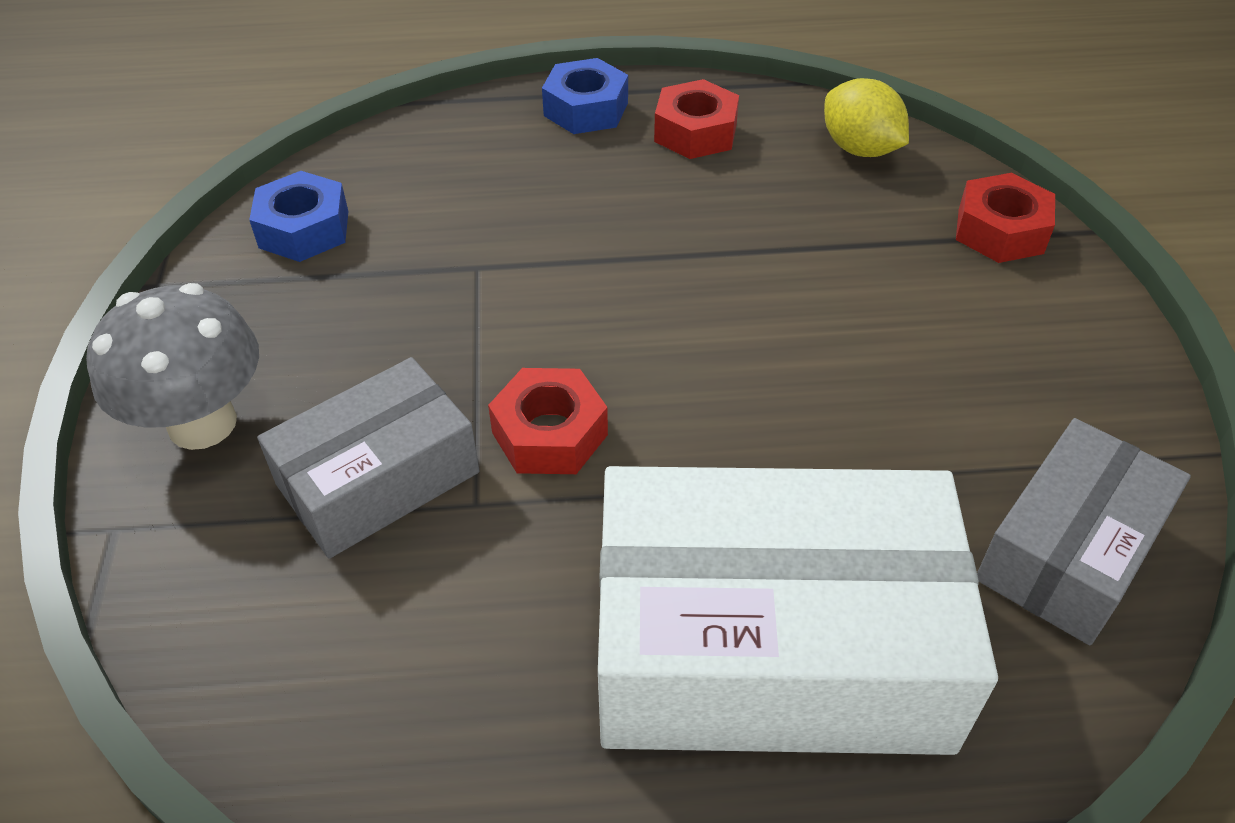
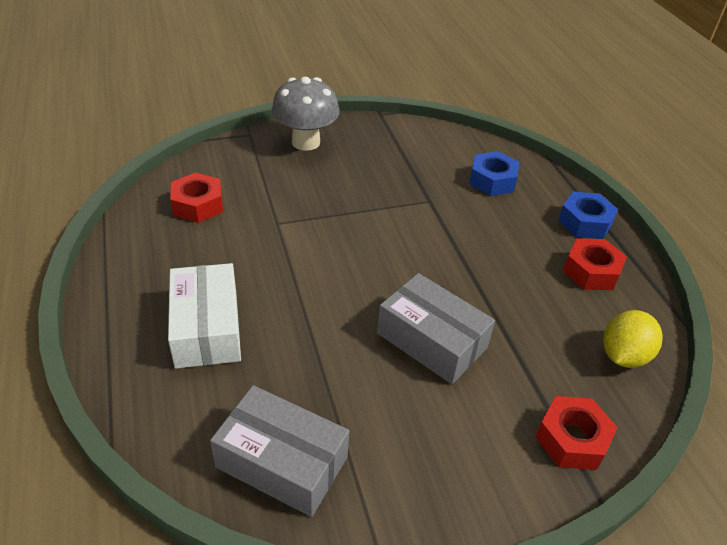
camera: 75 degrees right, 5 degrees down
blue nut [249,171,349,262] -> blue nut moved to [469,151,519,196]
grey box [257,357,479,558] -> grey box moved to [377,273,495,384]
red nut [488,368,608,474] -> red nut moved to [170,173,223,223]
white box [598,466,998,755] -> white box [168,263,241,369], size x0.57

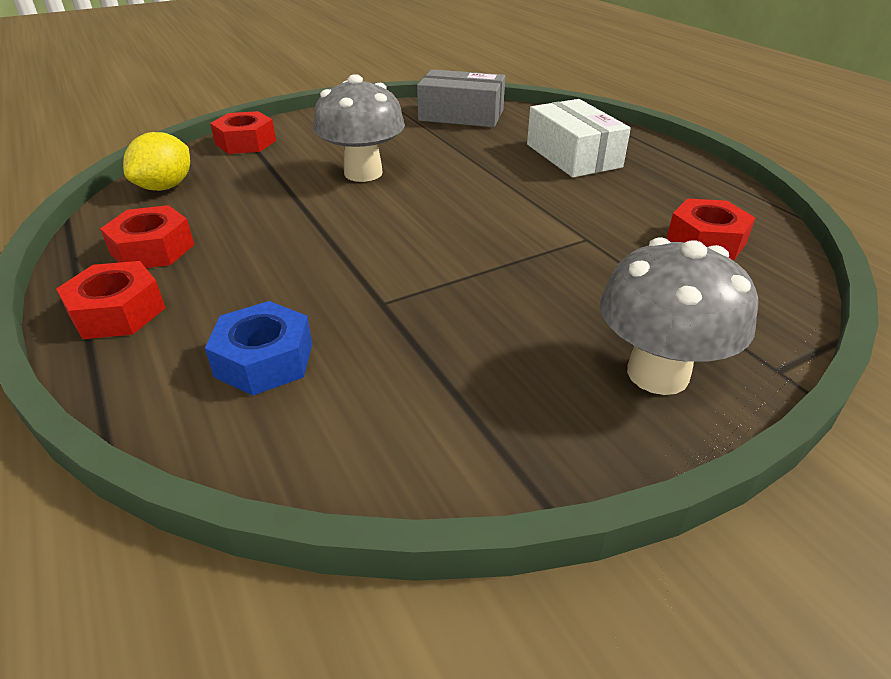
camera: 170 degrees right, 5 degrees down
grey box [377,273,495,384] -> grey mushroom [313,74,405,182]
blue nut [558,192,618,239] -> red nut [56,261,166,339]

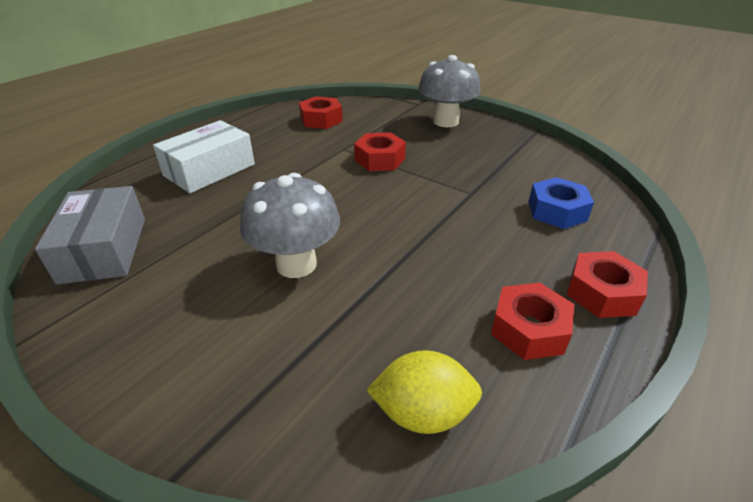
camera: 115 degrees left, 0 degrees up
red nut [210,111,276,154] -> red nut moved to [354,132,406,171]

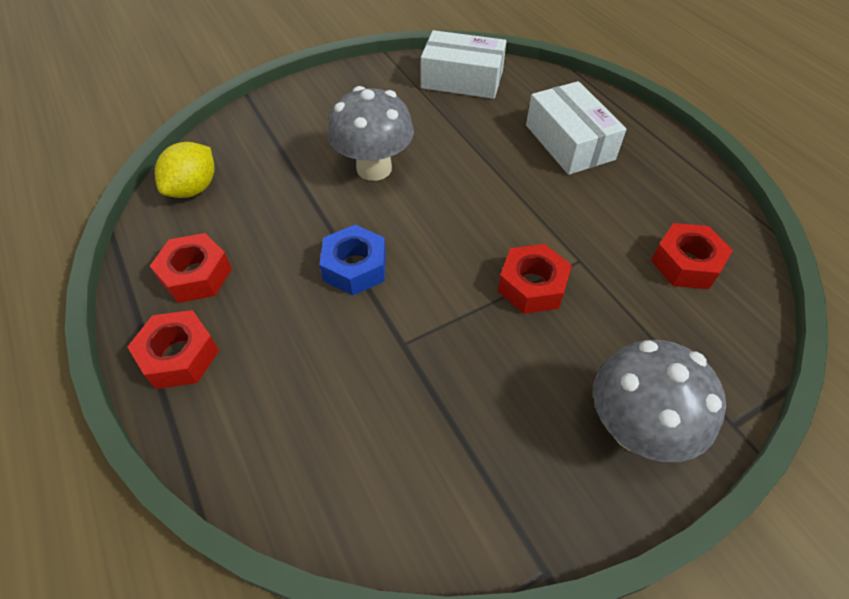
camera: 115 degrees right, 15 degrees up
grey box [35,186,145,285] -> white box [421,30,506,99]
blue nut [529,177,594,229] -> blue nut moved to [320,225,386,296]

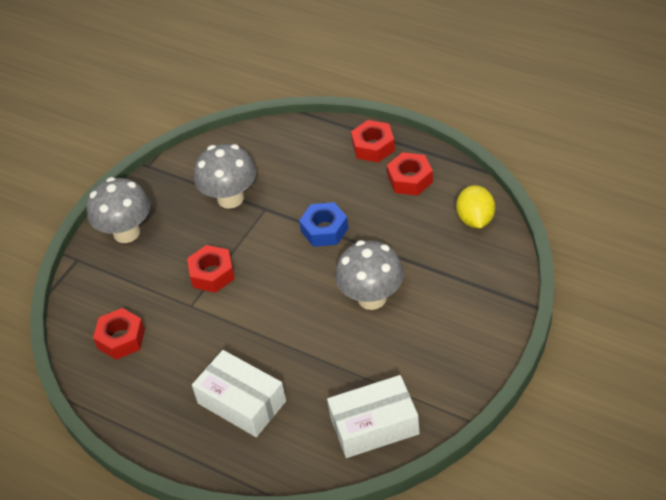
camera: 155 degrees right, 5 degrees down
none -> grey mushroom [194,144,256,209]

